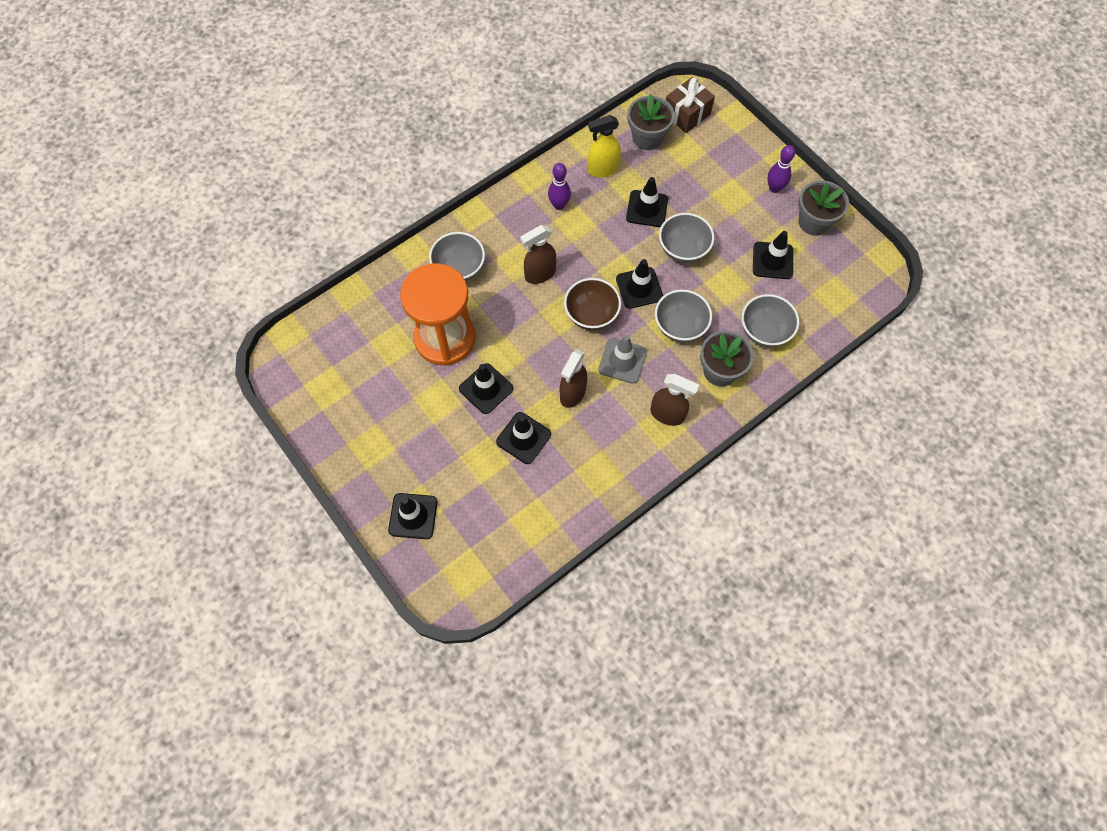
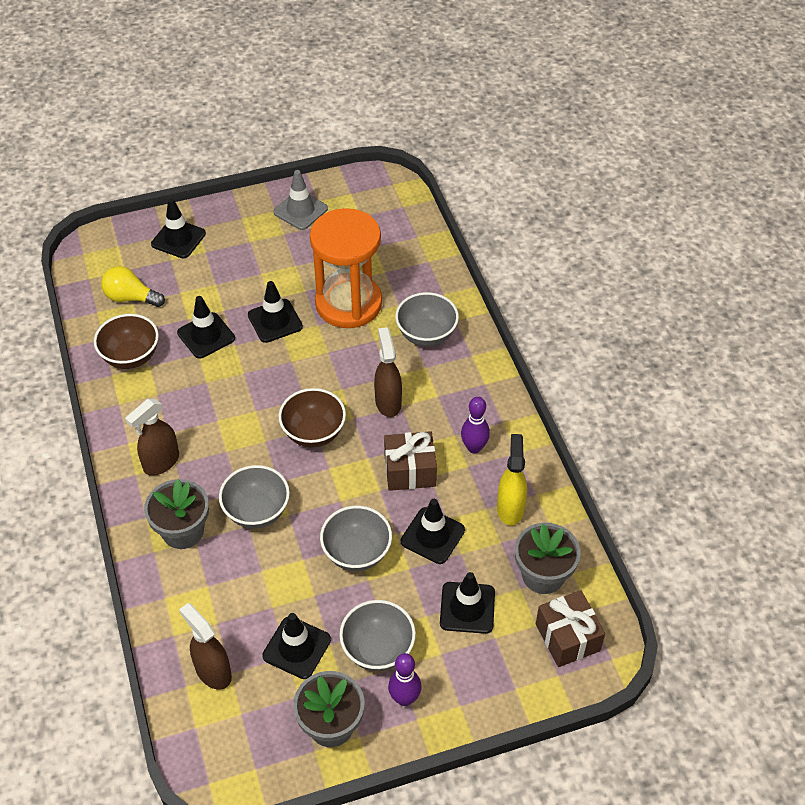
camera: 110 degrees right, 15 degrees down
brown spray bottle [560,349,587,408] -> brown spray bottle moved to [179,603,232,690]
grey traffic cone [598,335,647,384] -> grey traffic cone moved to [273,170,328,230]
black traffic cone [616,259,663,309] -> black traffic cone moved to [440,572,495,634]
grey bowl [742,294,799,347] -> grey bowl moved to [339,600,416,671]
none -> brown bowl [94,314,159,369]
none -> yellow light bulb [101,266,165,307]
none -> brown gift [384,431,437,491]

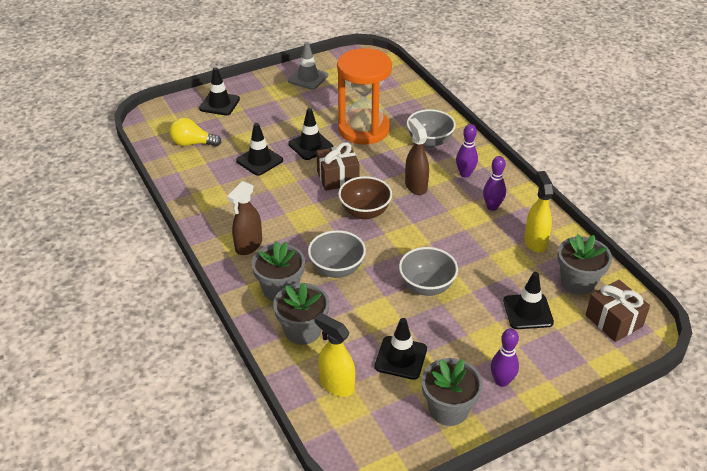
camera: 10 degrees left, 10 degrees down
brown bowl [94,314,159,369] -> none
brown spray bottle [179,603,232,690] -> yellow spray bottle [314,313,355,397]
grey bowl [339,600,416,671] -> none
brown gift [384,431,437,491] -> brown gift moved to [316,142,360,191]
black traffic cone [401,499,465,564] -> none
none -> grey flower pot [273,282,329,345]
none -> purple bowling pin [456,124,478,178]

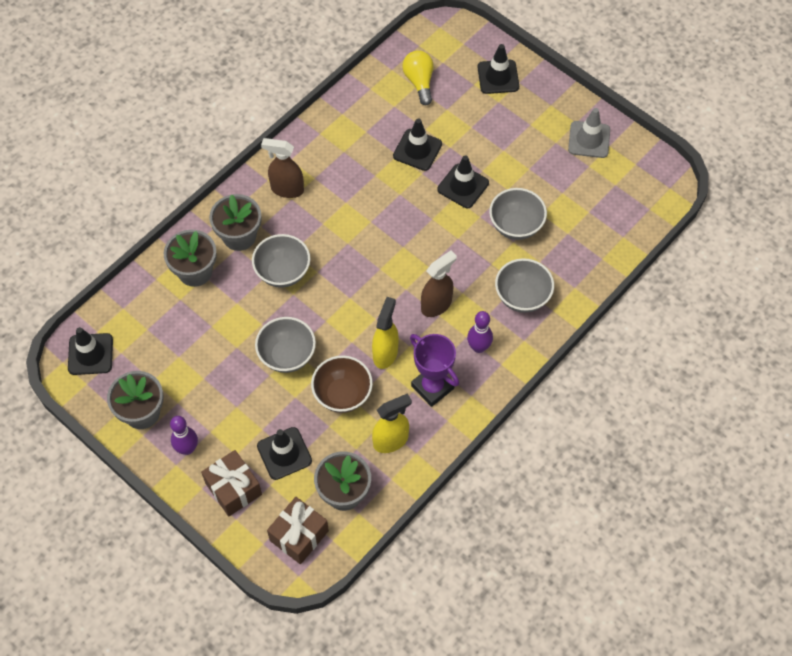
camera: 70 degrees right, 20 degrees up
yellow spray bottle [314,313,355,397] -> yellow spray bottle moved to [372,297,399,369]
brown gift [316,142,360,191] -> brown gift moved to [201,450,262,516]
orange hourglass [337,48,392,144] -> grey bowl [489,188,547,240]
brown bowl [338,176,392,220] -> brown bowl moved to [311,355,373,413]
black traffic cone [374,318,427,380] -> black traffic cone moved to [68,327,113,375]
purple bowling pin [483,156,506,211] -> purple trophy [410,334,459,407]

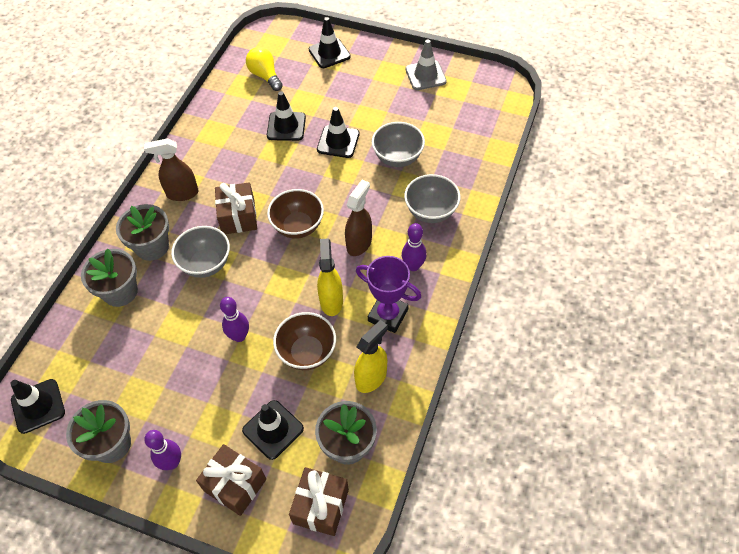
camera: 20 degrees left, 5 degrees down
grey bowl [255,317,316,373] -> purple bowling pin [220,297,249,342]
none -> brown gift [215,182,257,234]
none -> brown bowl [267,189,324,239]

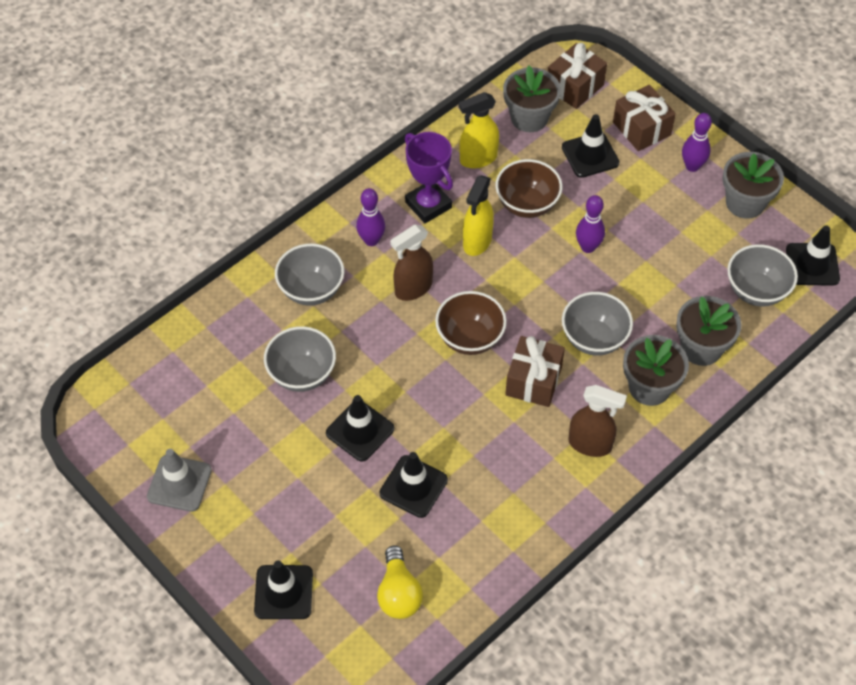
camera: 155 degrees left, 0 degrees up
none -> grey bowl [727,244,798,306]

